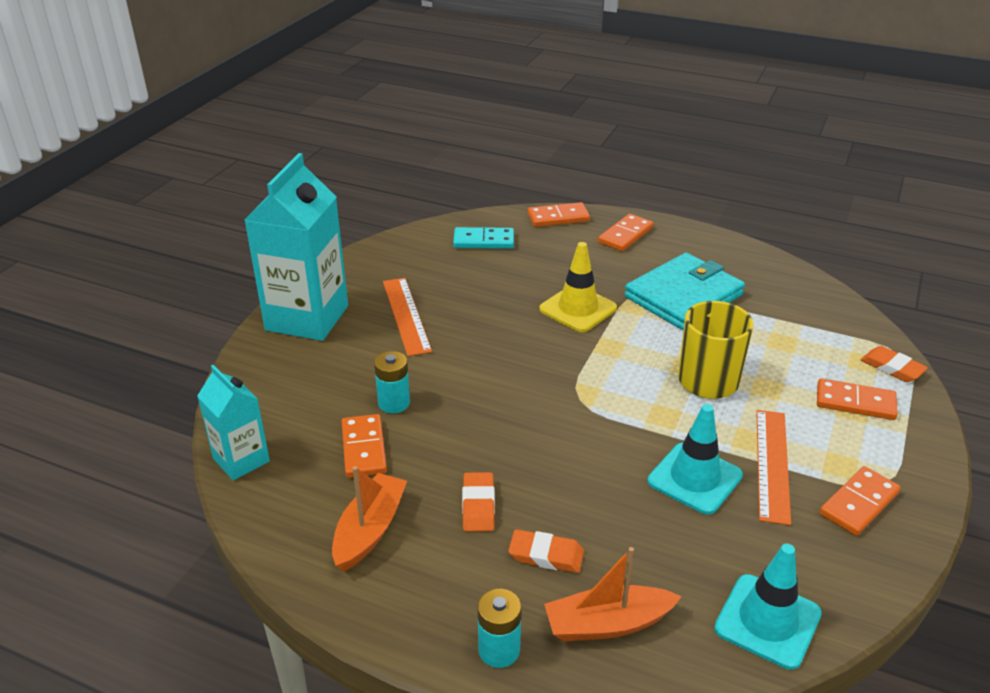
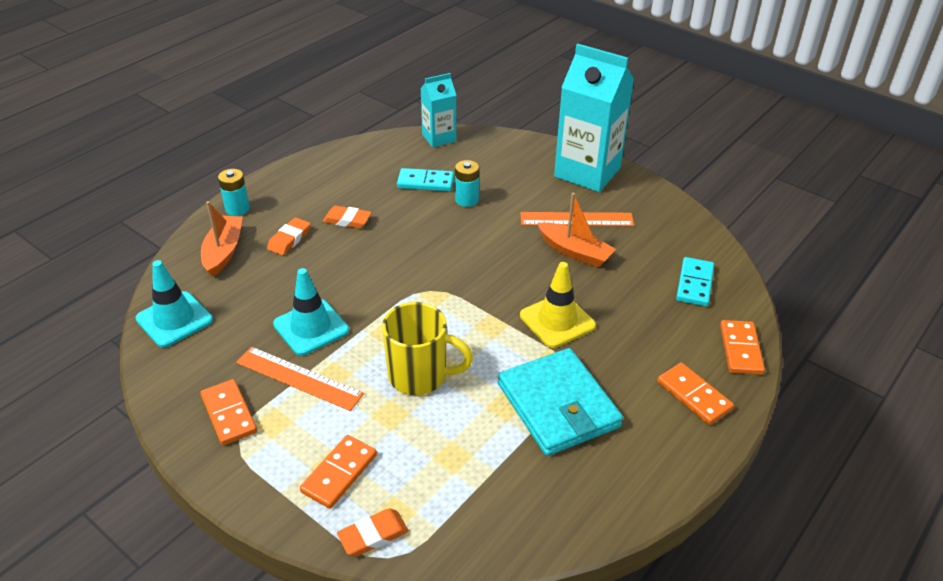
camera: 105 degrees right, 5 degrees up
orange boat [332,466,407,571] -> orange boat moved to [537,193,616,267]
orange domino [342,414,387,478] -> turquoise domino [397,168,454,191]

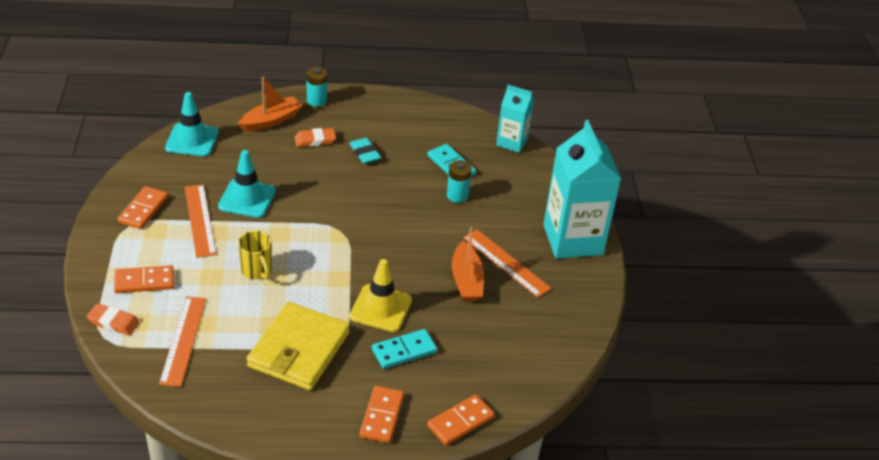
camera: 45 degrees right, 0 degrees up
orange eraser [323,206,372,228] -> turquoise eraser [349,138,381,164]
yellow mug [382,302,473,395] -> yellow mug [238,231,272,280], size x0.66
turquoise wallet [498,348,623,456] -> yellow wallet [246,302,350,390]
turquoise domino [676,257,714,306] -> turquoise domino moved to [372,329,437,369]
none -> orange ruler [159,296,206,387]

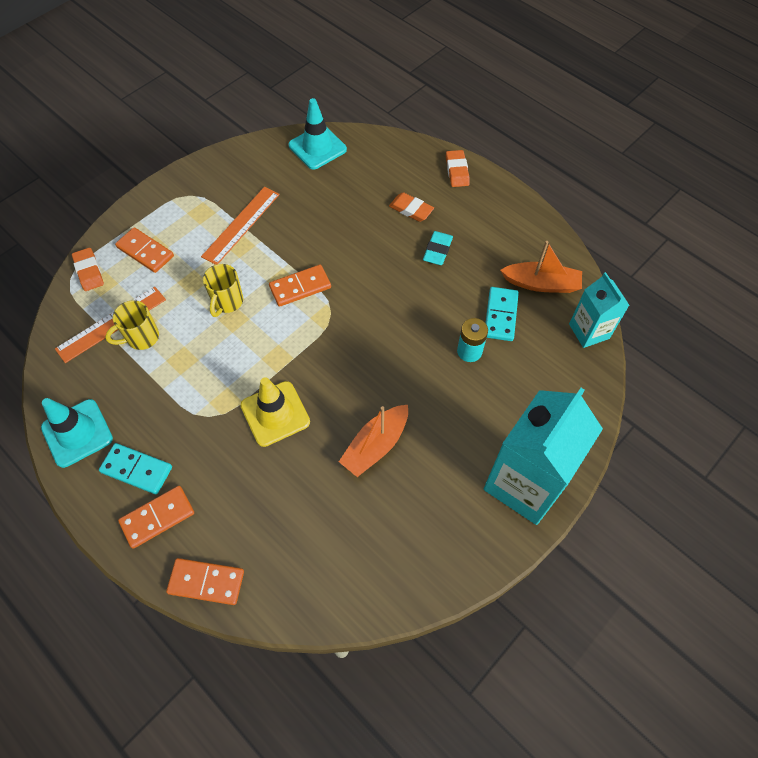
camera: 50 degrees right, 20 degrees up
orange domino [118,186,168,229] -> orange domino moved to [269,265,331,307]
turquoise traffic cone [218,150,276,218] -> turquoise traffic cone moved to [41,398,113,468]
orange boat [237,77,303,131] -> orange boat moved to [500,241,582,293]
yellow wallet [246,302,350,390] -> none
turquoise battery [307,67,327,106] -> orange eraser [446,150,470,187]
turquoise domino [372,329,437,369] -> turquoise domino moved to [99,443,172,494]
orange ruler [463,229,551,298] -> none
none -> yellow mug [105,300,159,350]

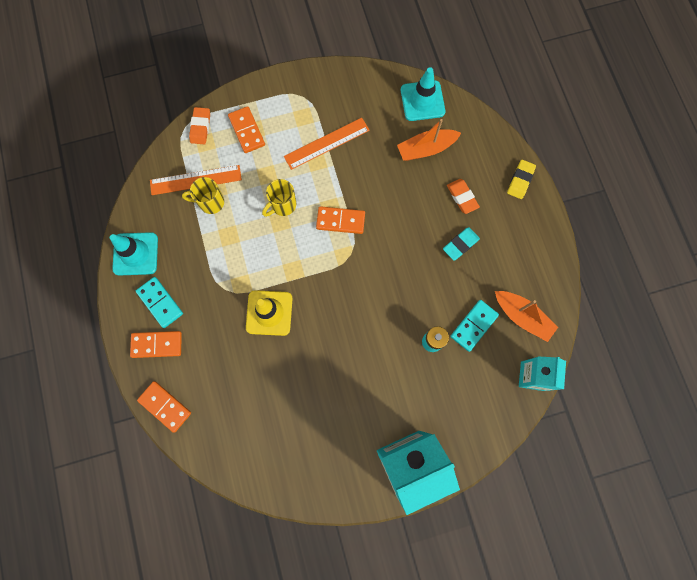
camera: 30 degrees right, 15 degrees up
orange boat [339,405,408,477] -> orange boat moved to [397,119,461,161]
orange eraser [446,150,470,187] -> yellow eraser [507,160,536,199]

